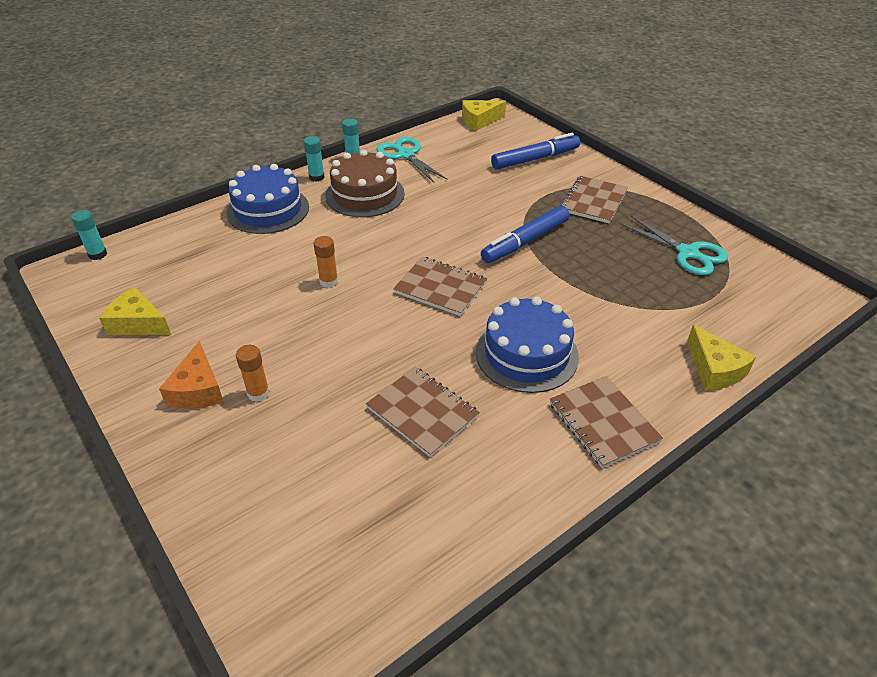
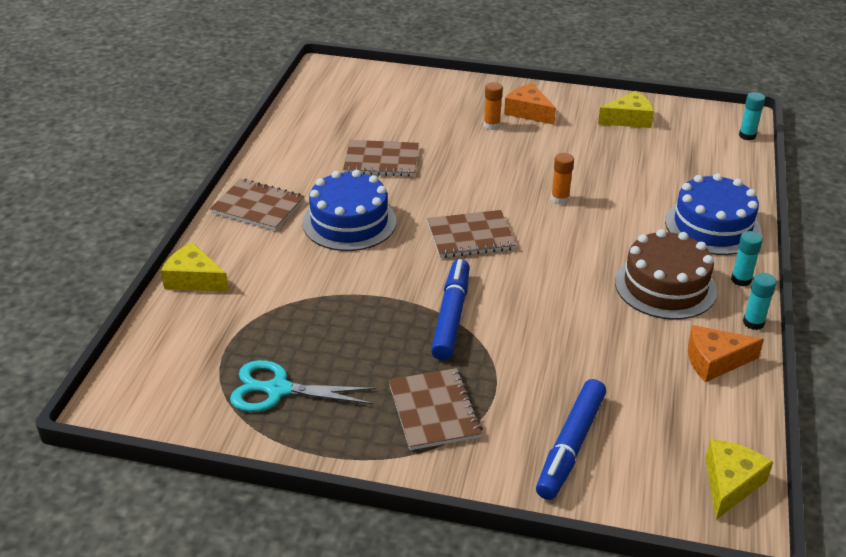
camera: 140 degrees right, 5 degrees down
turquoise scissors [376,137,447,183] -> orange cheese [688,325,764,382]

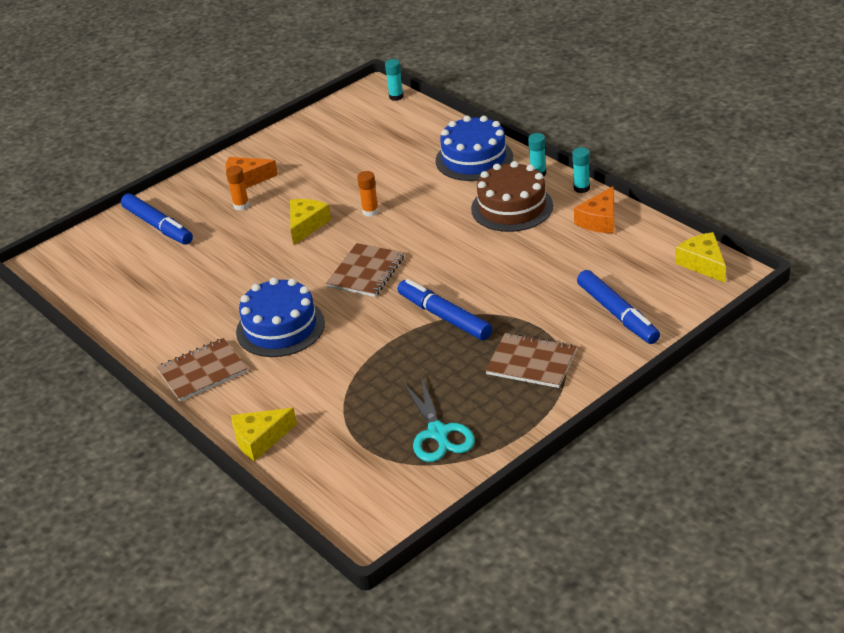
camera: 50 degrees left, 0 degrees up
turquoise scissors [230,360,376,412] -> turquoise scissors turned 60 degrees counterclockwise [403,376,475,462]
brown notebook [343,140,419,177] -> none
yellow cheese [598,91,654,128] -> yellow cheese moved to [290,199,331,245]
none -> blue marker [121,193,193,245]

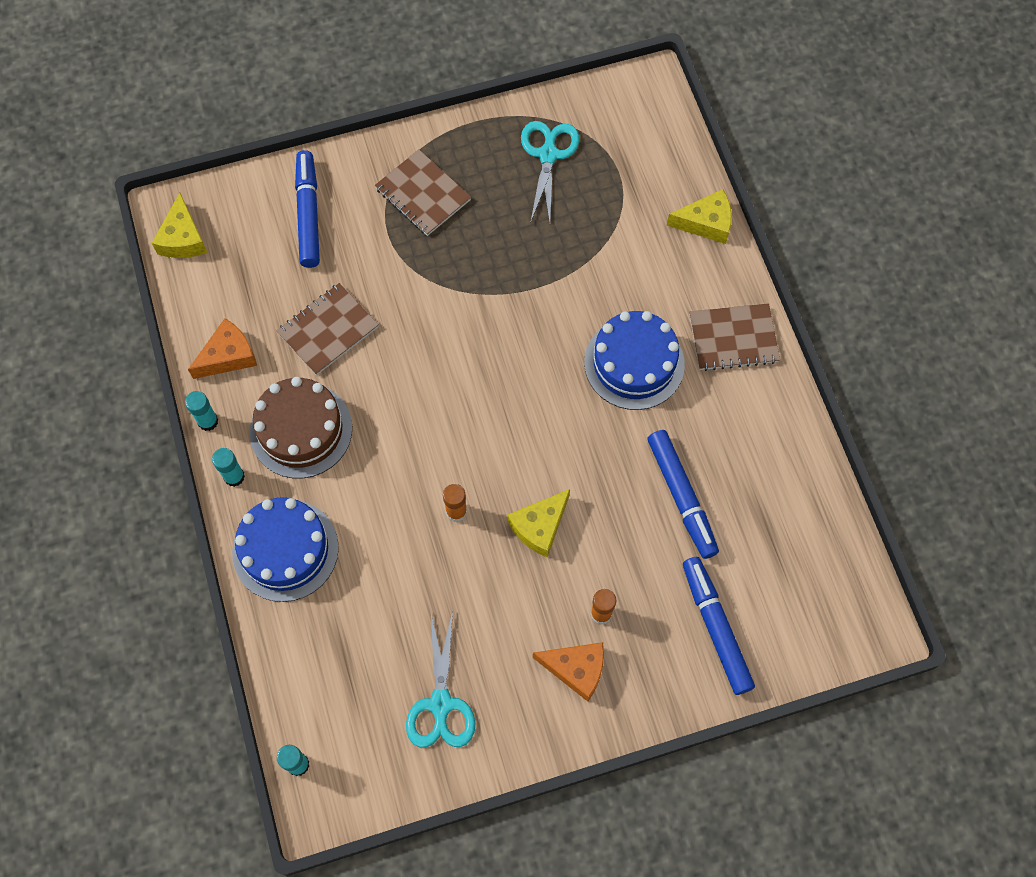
camera: 160 degrees left, 30 degrees up
brown notebook [326,243,404,297] -> brown notebook moved to [277,283,379,375]
blue marker [397,279,492,340] -> blue marker moved to [647,430,719,559]
none -> turquoise scissors [406,611,475,748]

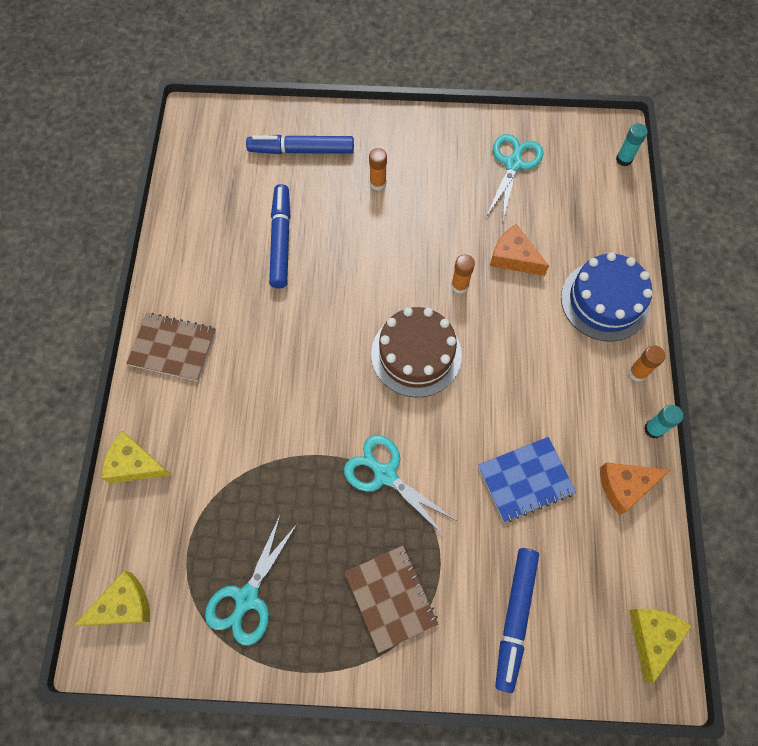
camera: 160 degrees left, 0 degrees up
turquoise glue stick [212,448,245,487] -> orange glue stick [628,345,665,382]
brown cake [250,377,352,478] -> brown cake moved to [371,307,462,397]
brown notebook [277,283,379,375] -> blue notebook [478,437,576,522]
yellow cheese [508,489,570,558] -> yellow cheese moved to [73,571,150,626]
orange cheese [533,642,604,702] -> orange cheese moved to [490,224,549,276]
blue cake [584,311,685,410] -> none
blue marker [683,557,755,695] -> blue marker turned 90 degrees clockwise [246,135,354,154]
none -> turquoise scissors [344,435,457,537]

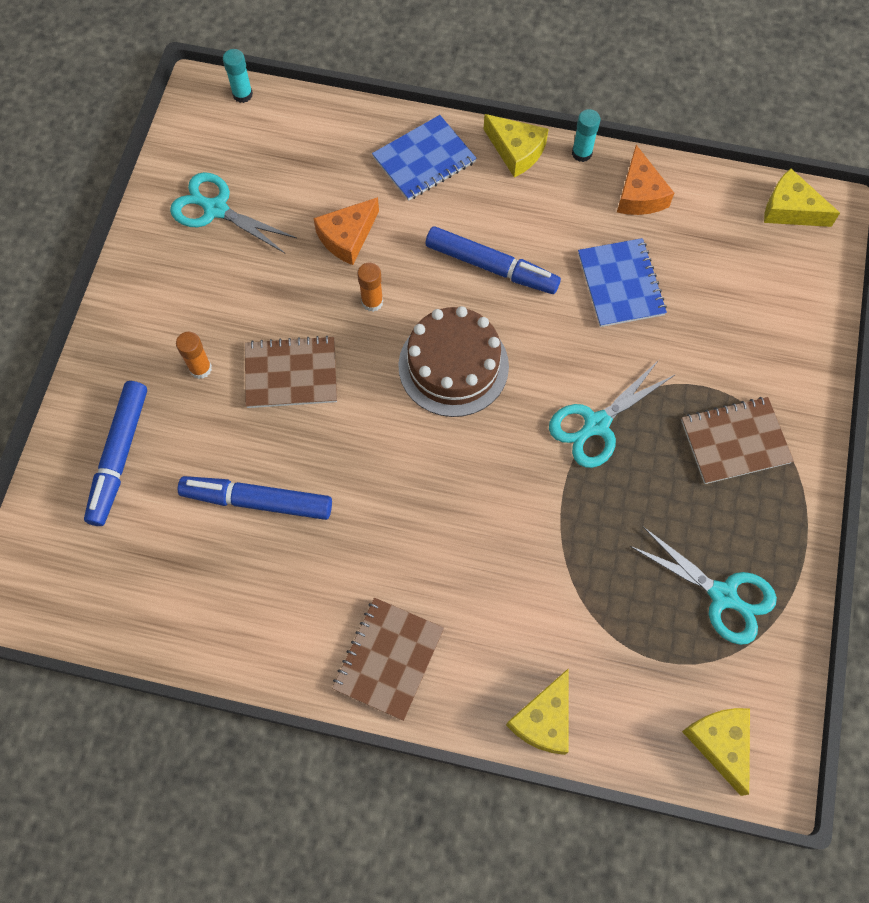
camera: 80 degrees left, 0 degrees up
blue marker [495,548,539,693] -> blue marker moved to [425,226,561,294]
blue cake [561,252,653,342] -> blue notebook [372,115,477,201]
orange glue stick [628,345,665,382] -> yellow cheese [484,114,549,178]
none -> brown notebook [245,336,337,408]

